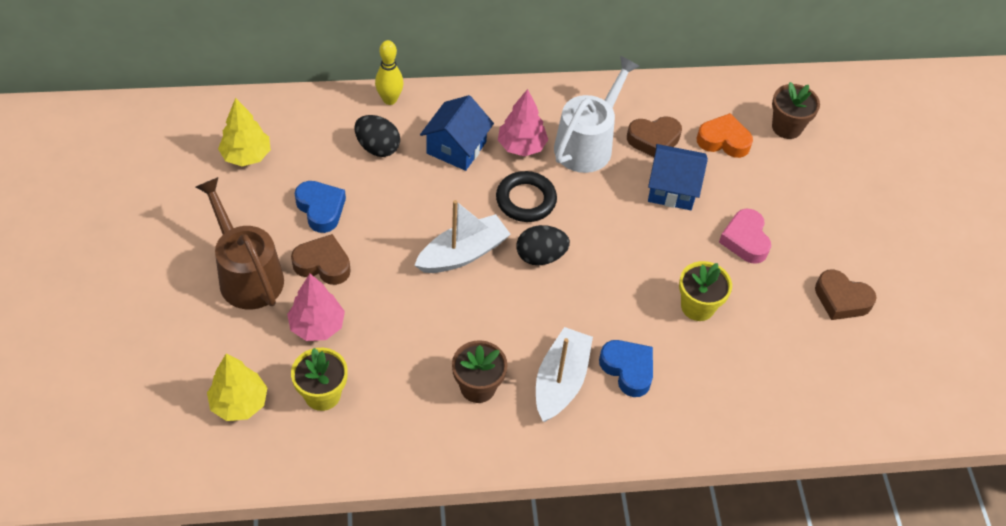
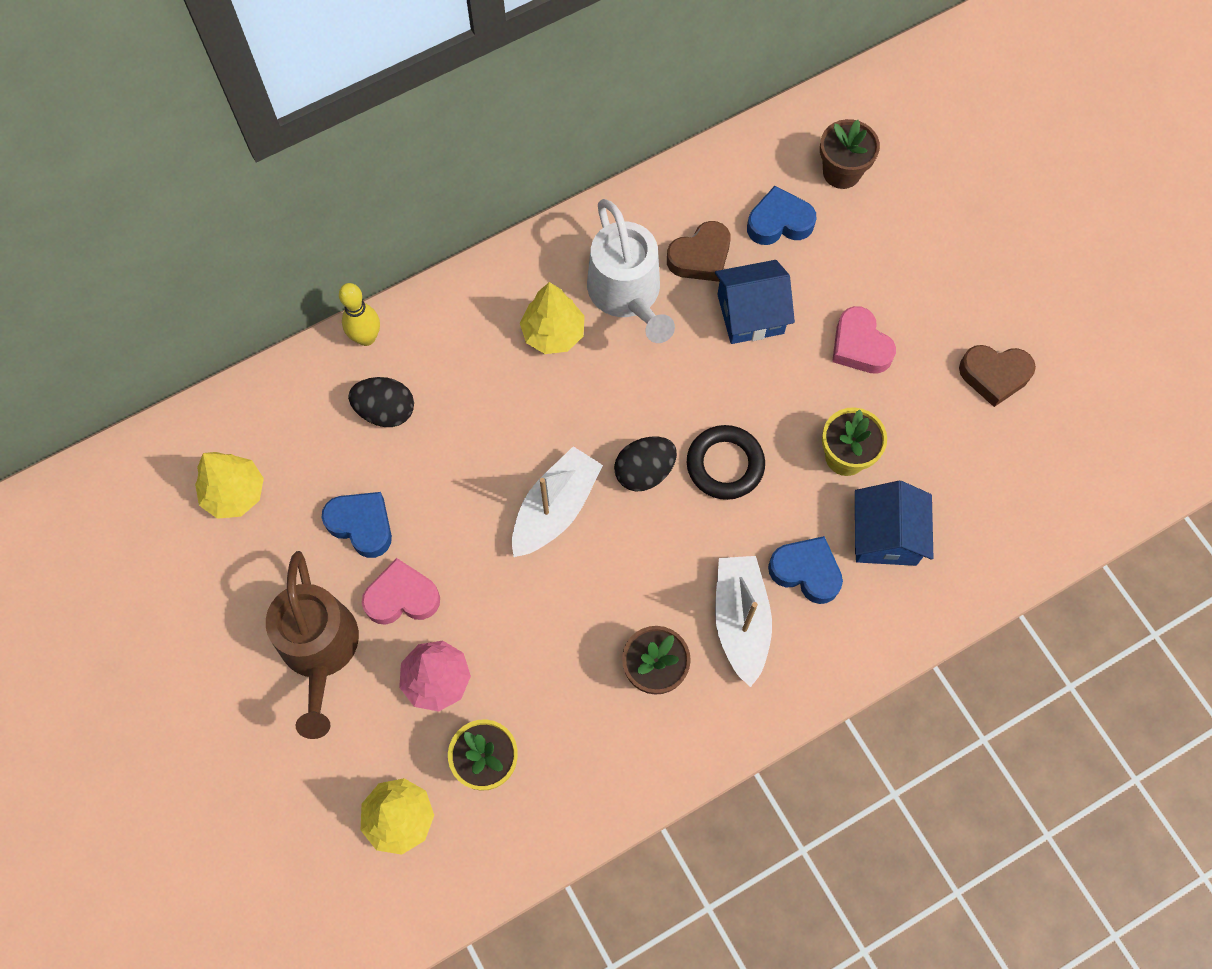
camera: 20 degrees left, 15 degrees up
brown watering can [196,177,284,310] -> brown watering can turned 135 degrees counterclockwise [266,551,359,739]
brown heart [291,234,351,285] -> pink heart [362,558,440,625]
blue house [420,95,494,171] -> blue house moved to [855,481,934,566]
black ring [496,171,557,222] -> black ring moved to [687,425,765,500]
pink tree [498,89,548,156] -> yellow tree [520,282,585,354]
white watering can [554,56,640,173] -> white watering can turned 150 degrees clockwise [587,199,675,343]
orange heart [697,113,753,158] -> blue heart [747,186,816,245]

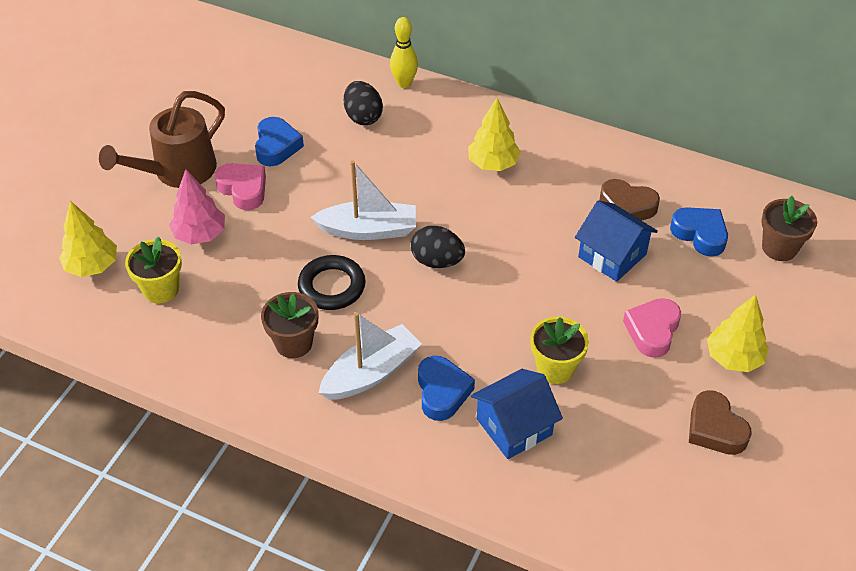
camera: 55 degrees right, 20 degrees down
yellow tree [195,452,264,519] -> yellow tree moved to [707,294,769,372]
white watering can [587,199,675,343] -> none
black ring [687,425,765,500] -> black ring moved to [298,255,366,310]

